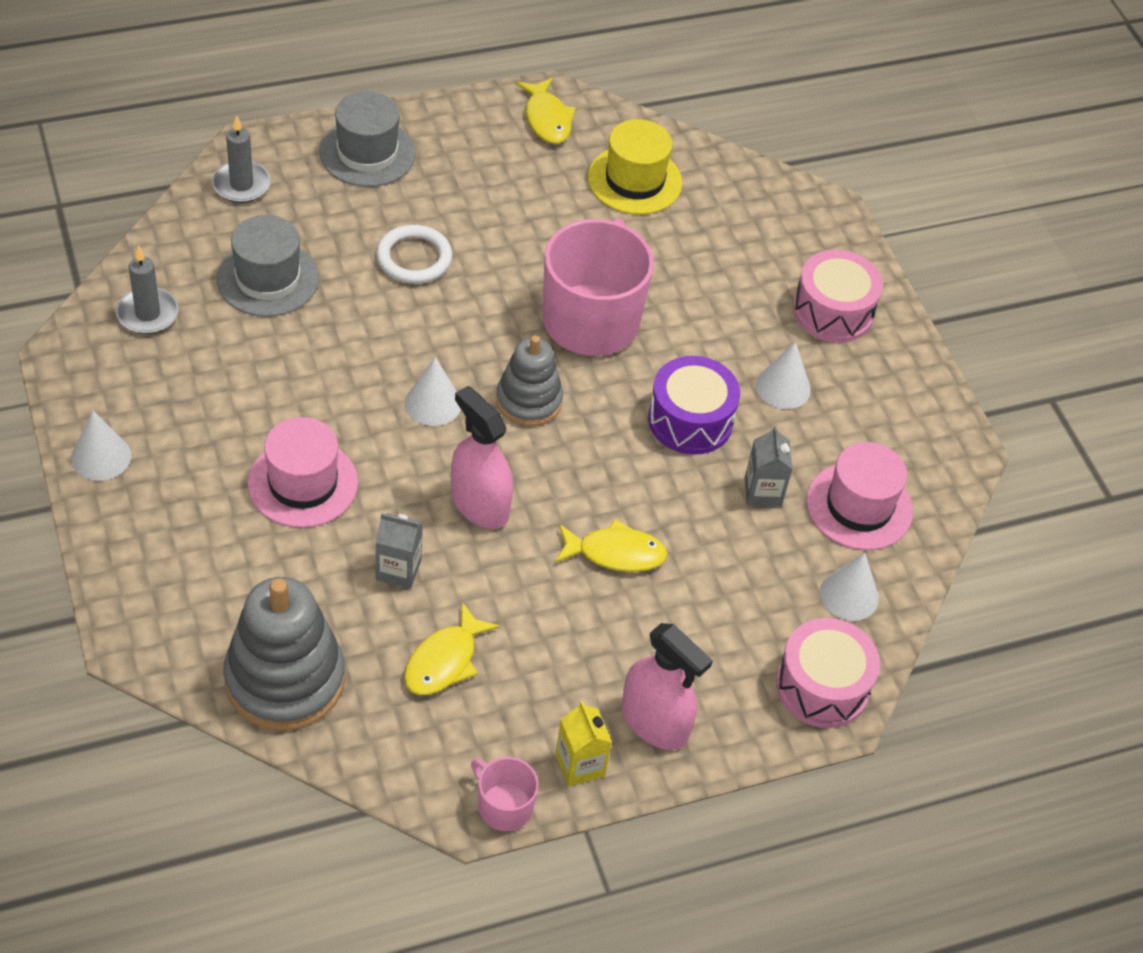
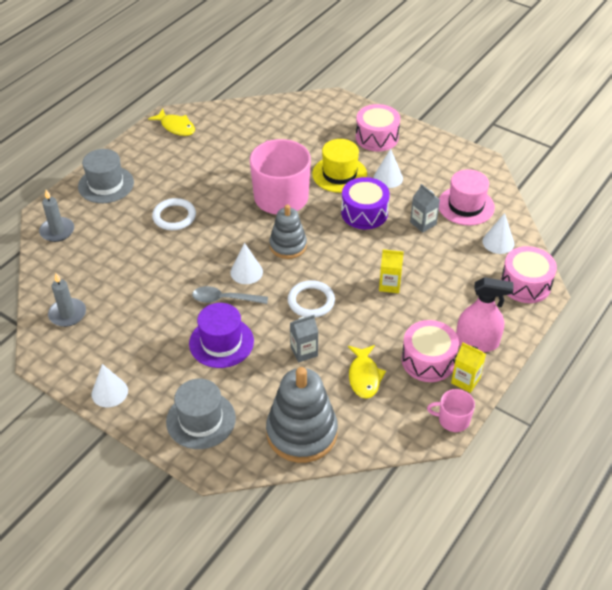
camera: 30 degrees left, 5 degrees down
grey hat [217,215,319,317] -> grey hat moved to [166,379,236,449]
pink hat [247,417,358,528] -> purple hat [189,303,254,368]
pink spray bottle [451,386,513,529] -> white ring [288,280,335,318]
yellow fish [555,519,668,572] -> yellow carton [379,249,404,293]
yellow hat [588,119,682,215] -> yellow hat moved to [312,139,367,193]
none -> grey spoon [192,286,268,304]
none -> pink drum [402,320,459,382]

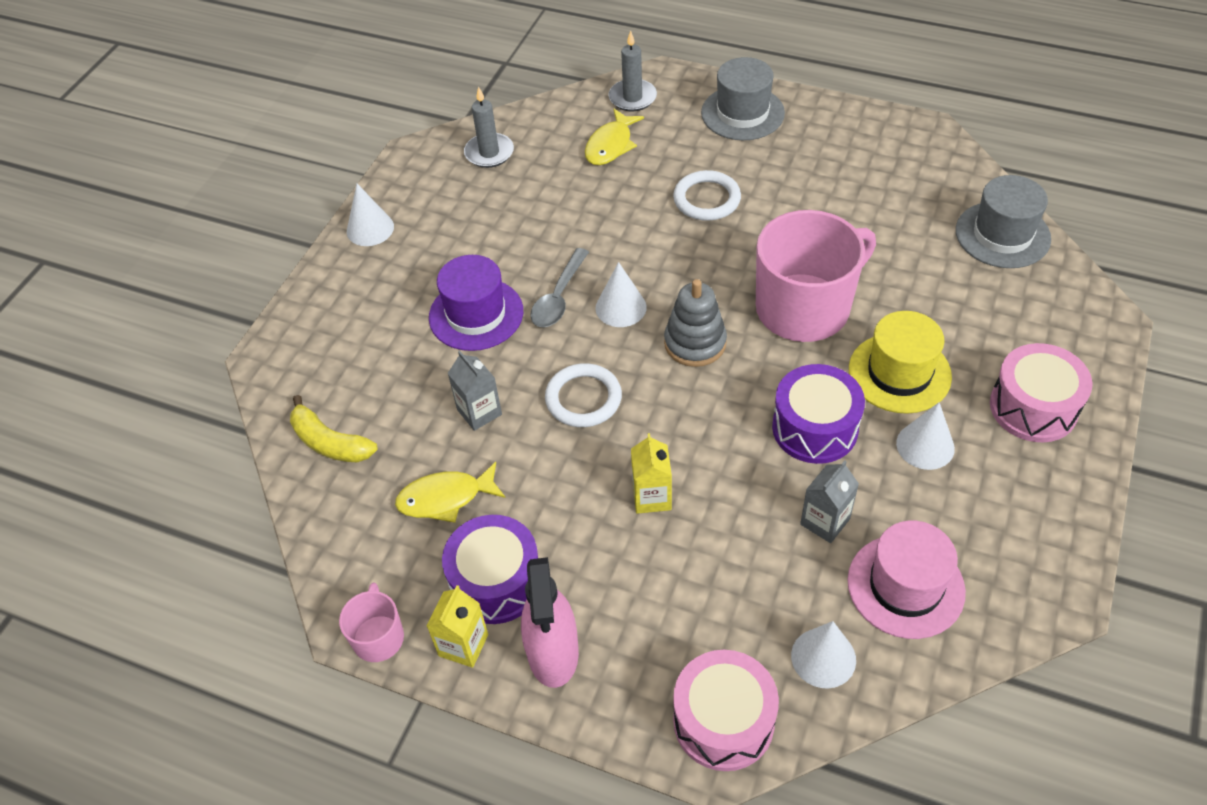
camera: 80 degrees right, 5 degrees up
yellow fish [148,109,195,136] -> yellow fish moved to [585,108,644,165]
grey hat [166,379,236,449] -> grey hat moved to [956,175,1051,268]
grey spoon [192,286,268,304] -> grey spoon turned 150 degrees counterclockwise [530,248,589,327]
grey stacking toy [266,367,338,463] -> yellow banana [290,395,378,462]
pink drum [402,320,459,382] -> purple drum [442,515,538,624]

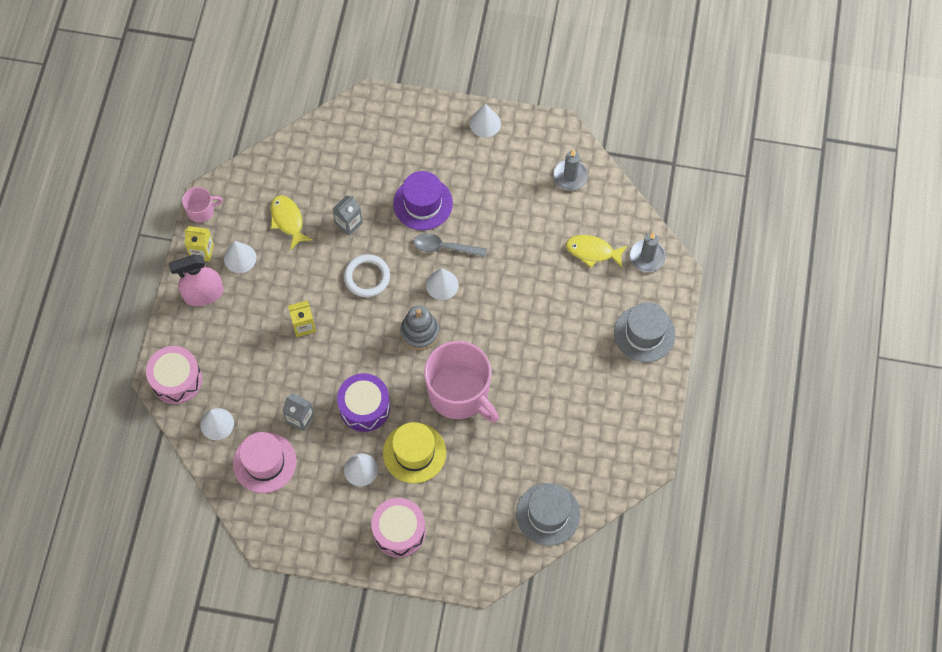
camera: 75 degrees right, 15 degrees up
yellow banana [290,395,378,462] -> none
purple drum [442,515,538,624] -> white cone [224,241,256,273]
white ring [673,170,741,221] -> none

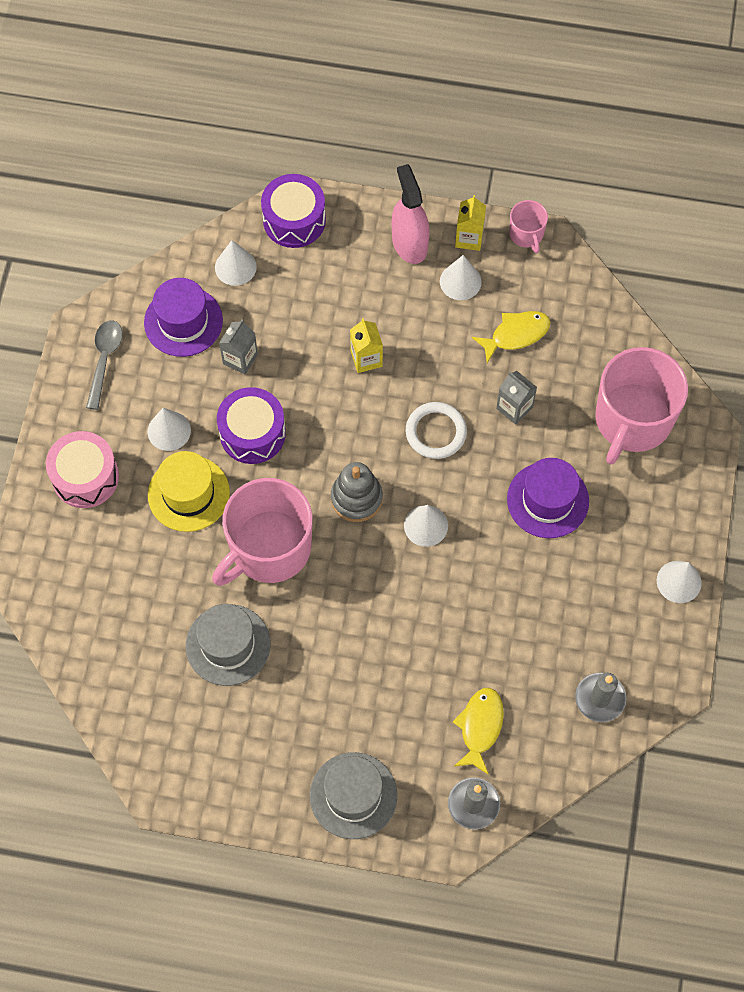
camera: 90 degrees right, 0 degrees up
pink drum [146,346,202,404] -> purple drum [261,174,326,248]
pink hat [233,432,297,493] -> purple hat [144,278,223,357]
grey spoon [414,233,487,257] -> grey spoon moved to [86,320,123,410]
grey hat [516,483,580,546] -> grey hat moved to [186,604,270,686]
none -> pink mug [595,347,688,465]

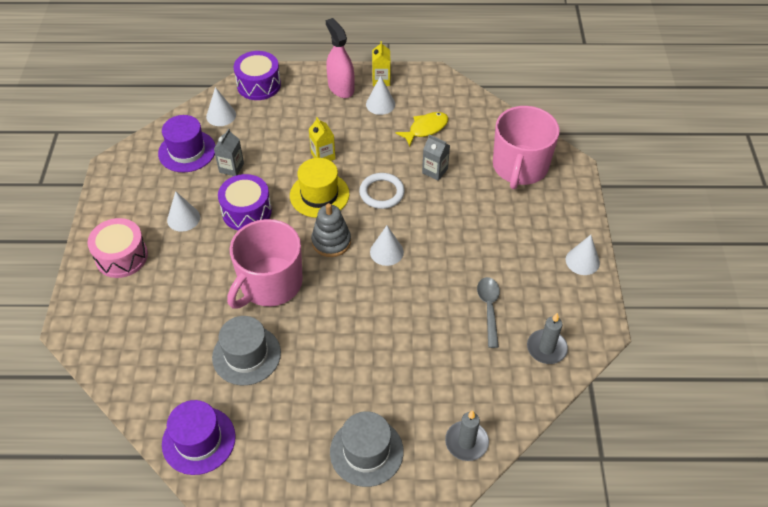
camera: 10 degrees left, 15 degrees down
grey spoon [86,320,123,410] -> grey spoon moved to [477,277,500,348]
yellow hat [148,451,230,532] -> yellow hat moved to [290,158,349,218]
yellow fish [453,688,504,775] -> none
purple hat [507,458,589,538] -> purple hat moved to [162,400,236,475]
pink mug [509,200,548,253] -> none

